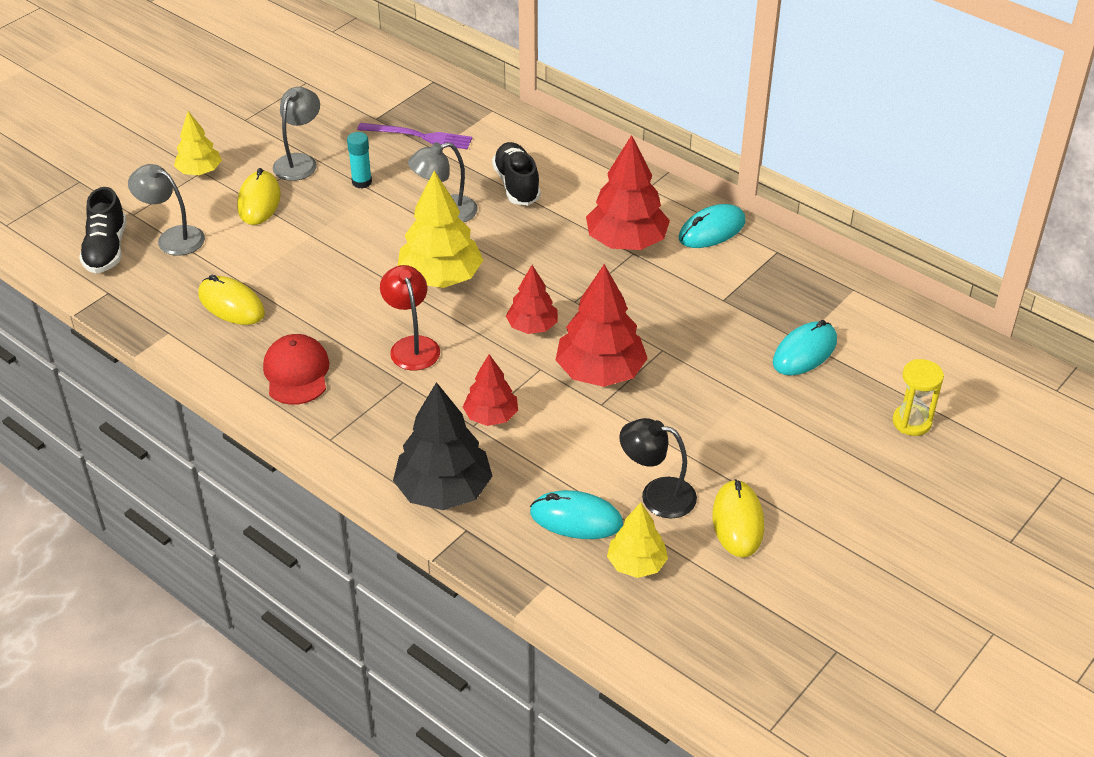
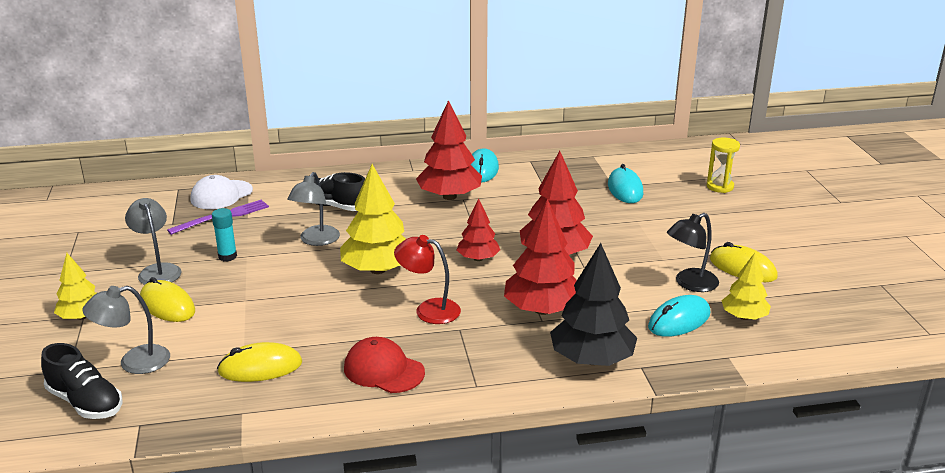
camera: 50 degrees left, 15 degrees down
red tree [463,354,518,426] -> red tree [504,199,577,315], size x1.69
none -> white cap [190,175,253,209]

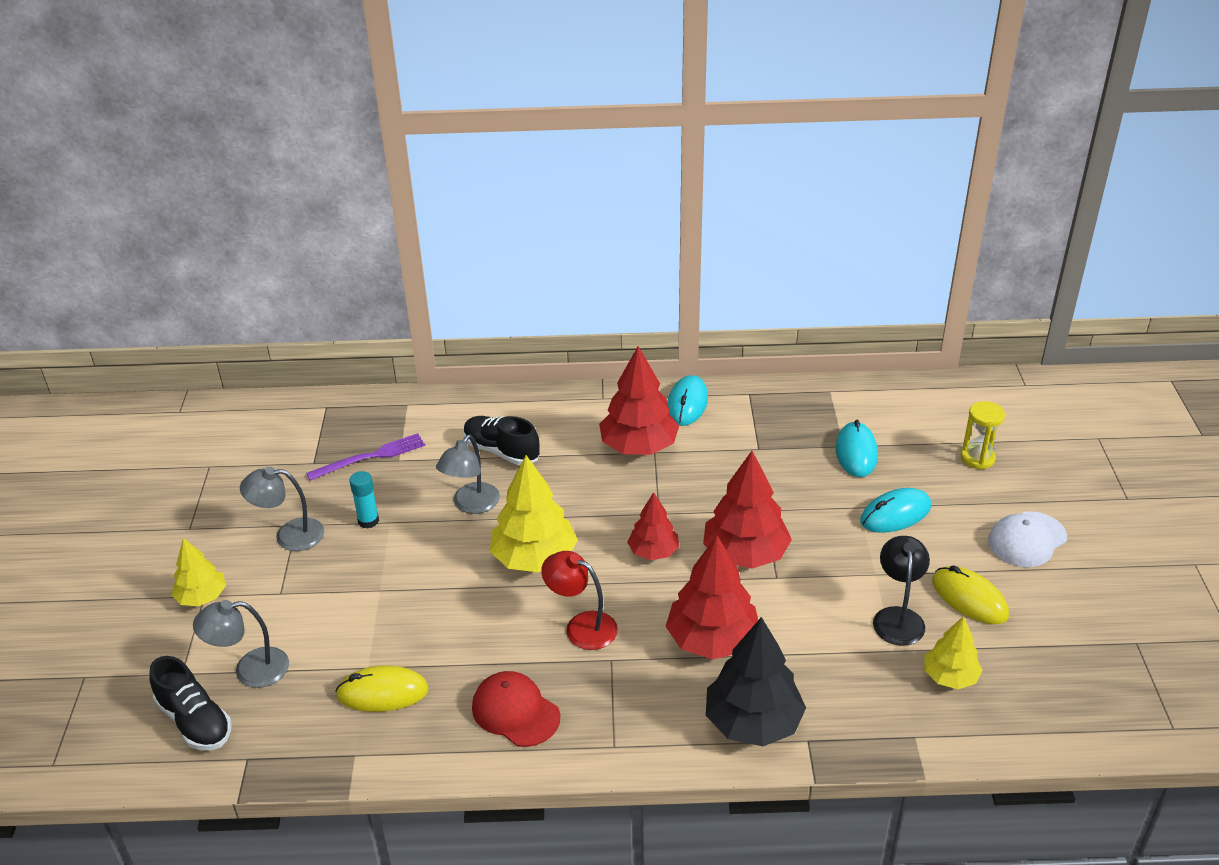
camera: 10 degrees right, 10 degrees up
grey lamp [125,198,182,285] -> grey lamp turned 75 degrees counterclockwise [240,467,324,551]
yellow mouse [140,277,195,322] -> none
white cap [190,175,253,209] -> white cap moved to [988,511,1067,567]
turquoise mouse [648,295,710,337] -> turquoise mouse moved to [860,488,931,533]
black lamp [667,213,719,292] -> black lamp turned 120 degrees clockwise [873,536,930,646]

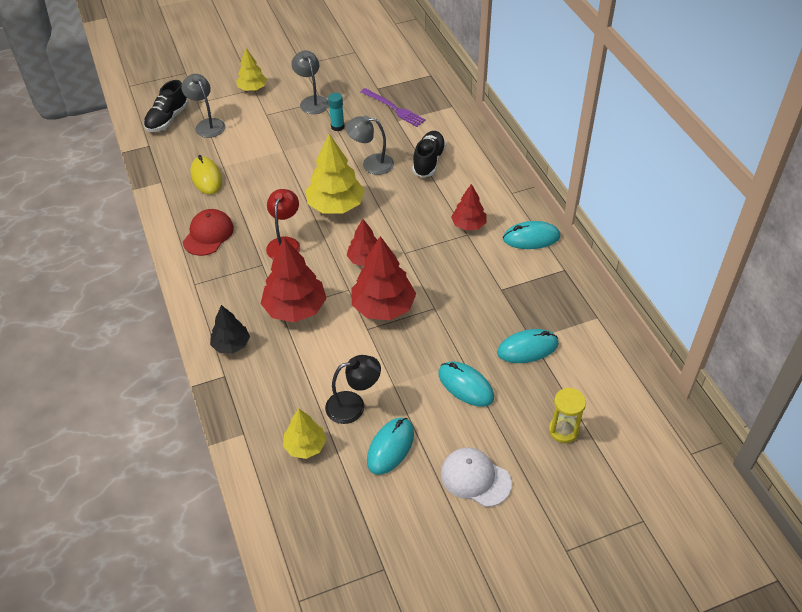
camera: 70 degrees right, 10 degrees up
red tree [599,346,679,455] -> red tree [451,184,487,231], size x0.59
black tree [706,617,806,746] -> black tree [210,305,250,354], size x0.59
yellow mouse [932,565,1009,624] -> turquoise mouse [367,418,414,475]

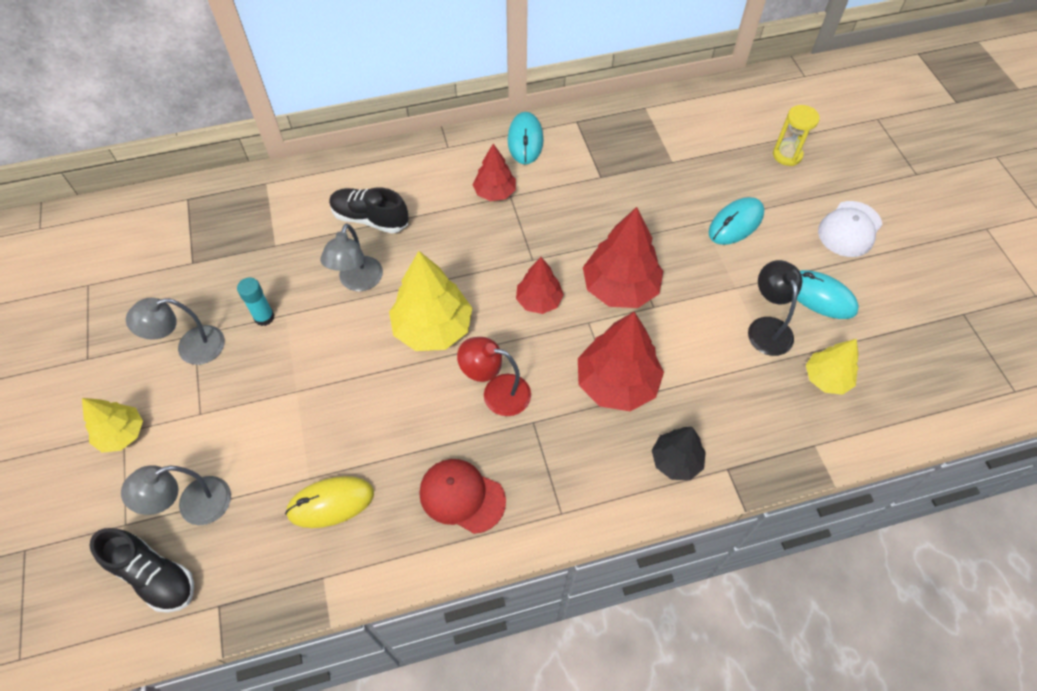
camera: 85 degrees left, 10 degrees up
purple fork [361,88,426,127] -> none
turquoise mouse [497,329,559,363] -> none

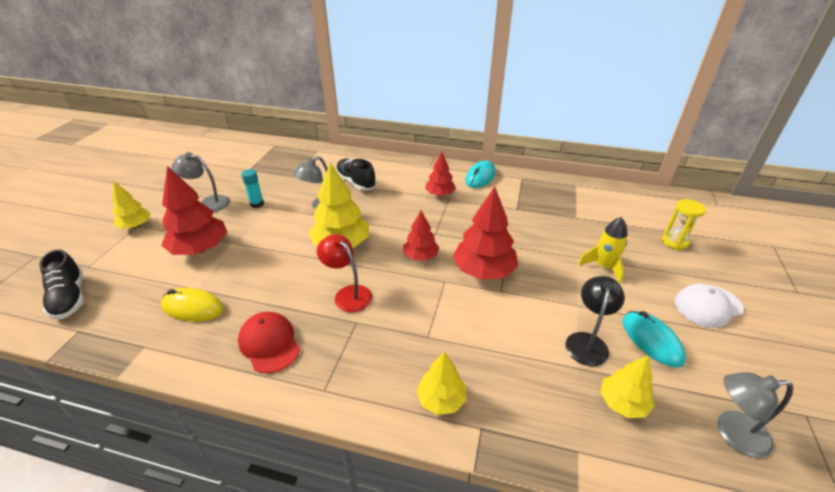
camera: 30 degrees right, 20 degrees down
grey lamp [121,465,231,525] -> grey lamp moved to [717,372,793,458]
red tree [578,312,664,411] -> red tree moved to [161,166,227,255]
black tree [652,427,706,480] -> yellow tree [416,352,467,415]
turquoise mouse [708,197,764,245] -> yellow rocket [578,217,628,283]

